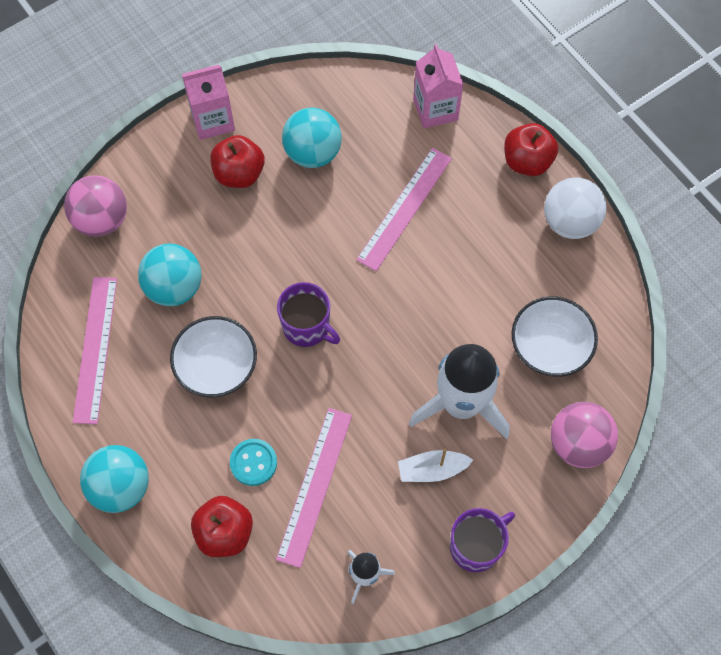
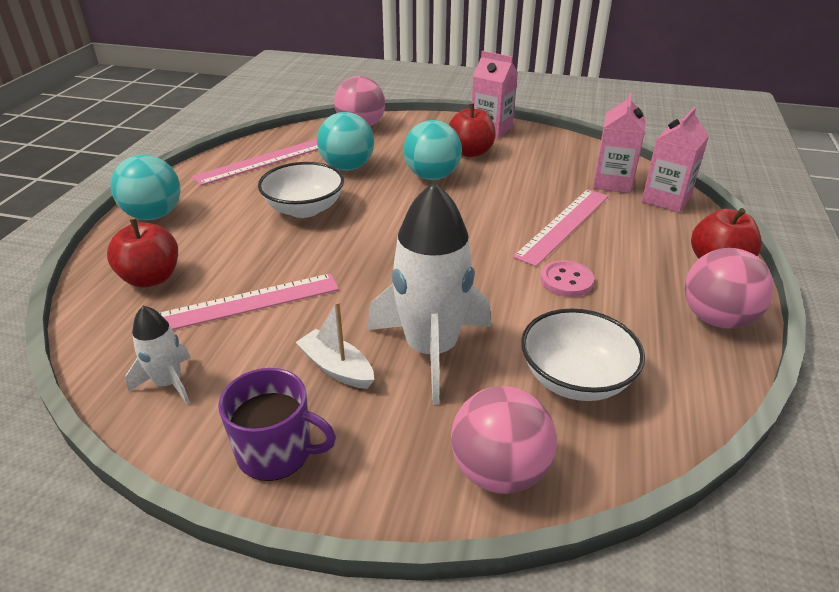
camera: 50 degrees right, 30 degrees down
turquoise button [230,439,277,486] -> none
purple mug [277,282,340,347] -> none
turquoise ball [282,108,342,168] -> turquoise ball moved to [403,120,462,180]
pink ruler [356,148,452,271] -> pink ruler turned 45 degrees counterclockwise [513,189,609,266]
white ball [544,177,607,239] -> pink ball [685,248,774,329]
none -> pink button [541,260,594,297]
none -> pink carton [593,92,646,193]

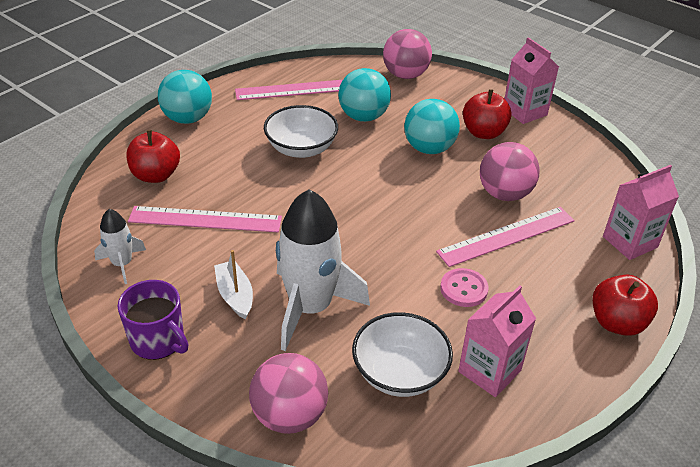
camera: 25 degrees right, 5 degrees up
pink carton [593,92,646,193] -> pink carton moved to [458,285,536,397]
pink ball [685,248,774,329] -> pink ball moved to [480,142,540,201]

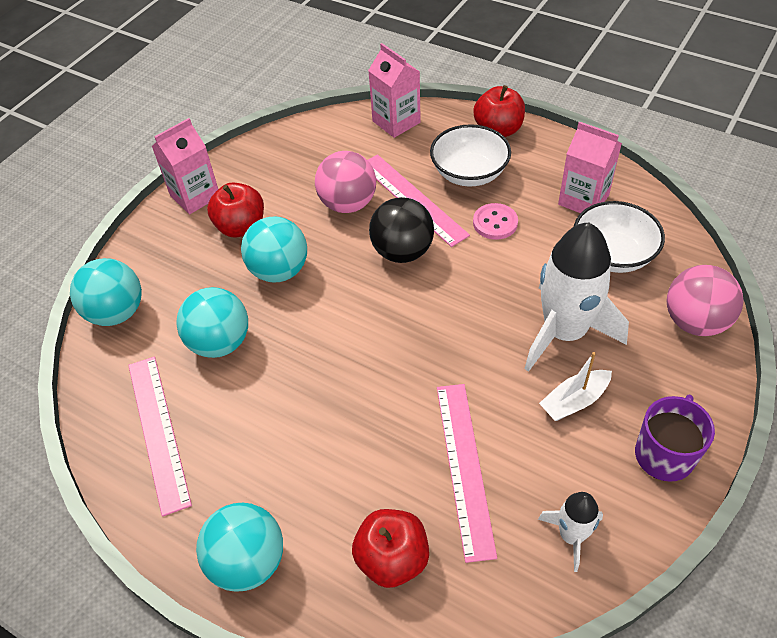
camera: 95 degrees left, 10 degrees up
white bowl [264,105,338,158] -> white bowl moved to [430,124,511,187]
pink ball [383,29,432,79] -> turquoise ball [70,258,142,326]
none -> black ball [369,197,434,263]

